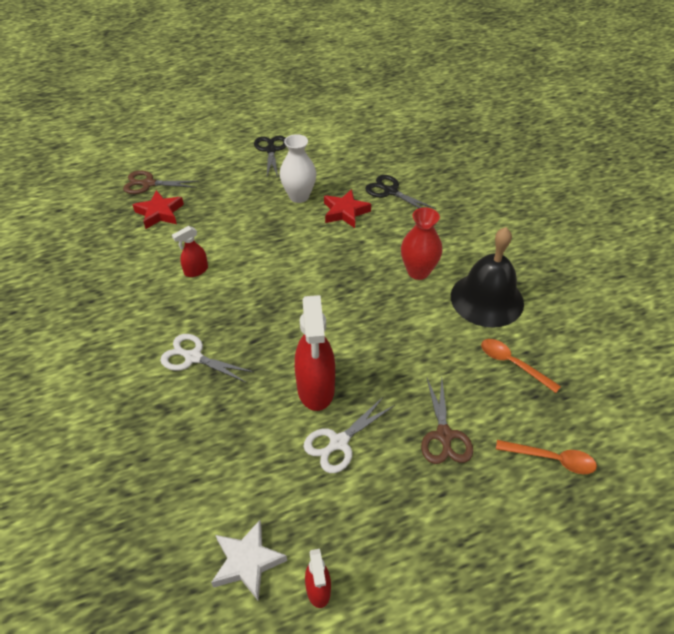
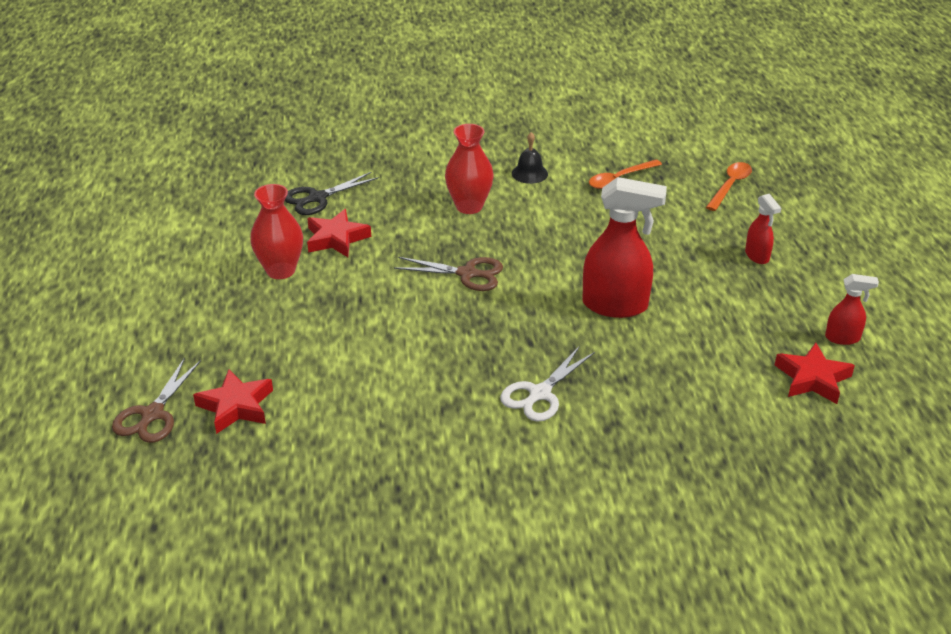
camera: 75 degrees left, 10 degrees down
red spray bottle [172,226,208,277] -> red spray bottle moved to [745,194,781,264]
white star [211,520,287,600] -> red star [775,343,855,404]
black scissors [254,136,286,177] -> none
white vase [280,134,316,203] -> red vase [250,184,303,279]
white scissors [304,396,395,473] -> none
brown scissors [421,378,473,464] -> brown scissors moved to [394,257,503,291]
black bell [451,227,524,328] -> black bell [512,132,548,184], size x0.45

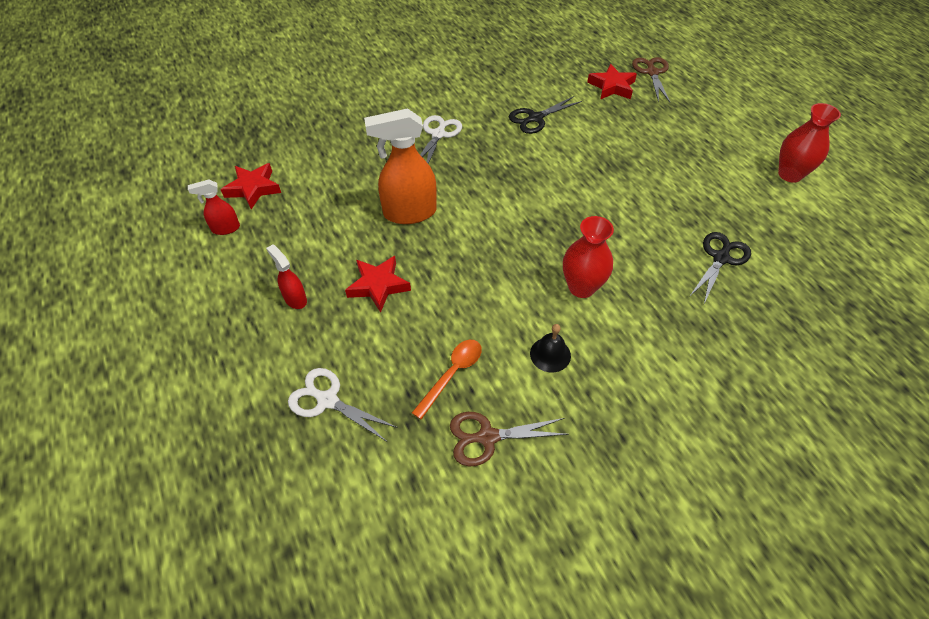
camera: 160 degrees right, 15 degrees up
red vase [250,184,303,279] -> red vase moved to [778,103,841,183]
red star [307,209,371,257] -> red star moved to [345,256,411,313]
brown scissors [394,257,503,291] -> brown scissors moved to [450,412,569,466]
red spray bottle [582,177,667,318] -> orange spray bottle [364,108,437,224]
orange spoon [706,162,752,211] -> white scissors [288,368,398,442]
none -> black scissors [509,96,582,134]

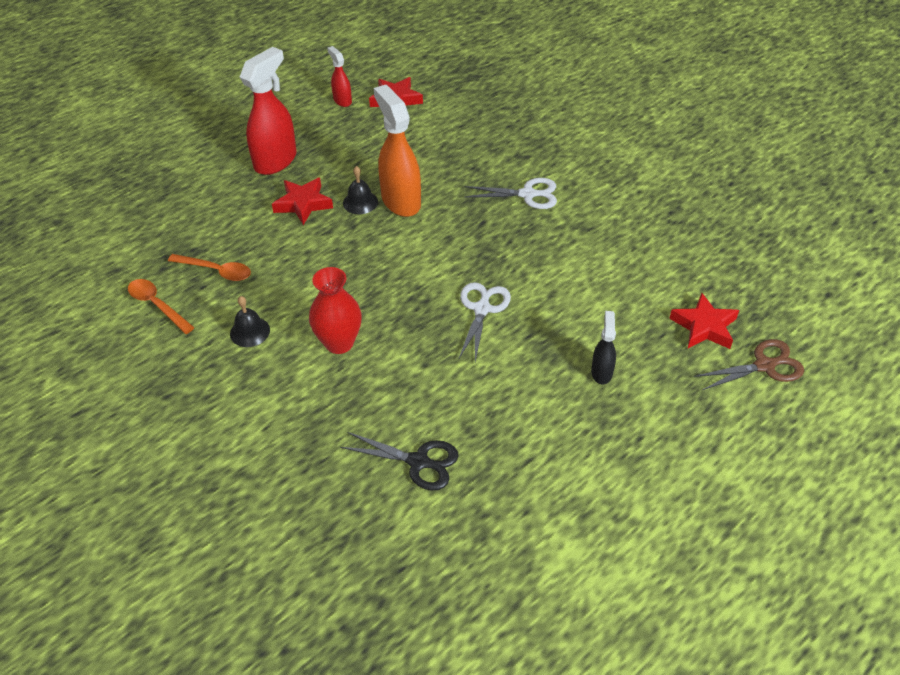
camera: 75 degrees right, 5 degrees down
red spray bottle [266,244,307,309] -> red spray bottle [240,47,297,175], size x1.95
white scissors [288,368,398,442] -> white scissors moved to [459,282,511,362]
brown scissors [450,412,569,466] -> orange spoon [128,279,195,334]
black scissors [509,96,582,134] -> none
red vase [778,103,841,183] -> none
none -> black bell [343,166,378,214]
none -> black spray bottle [591,311,616,384]

